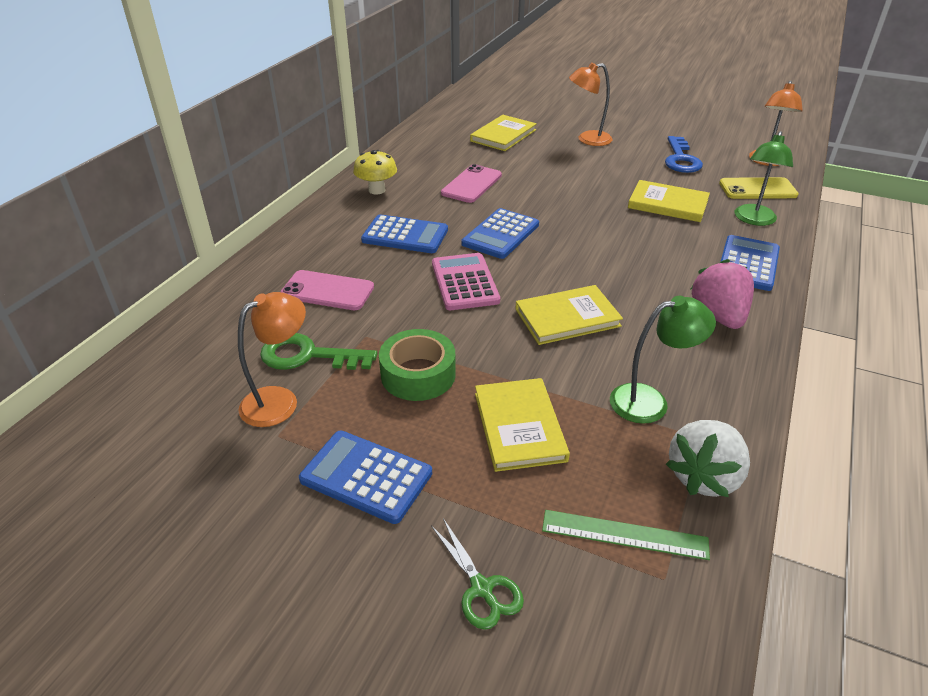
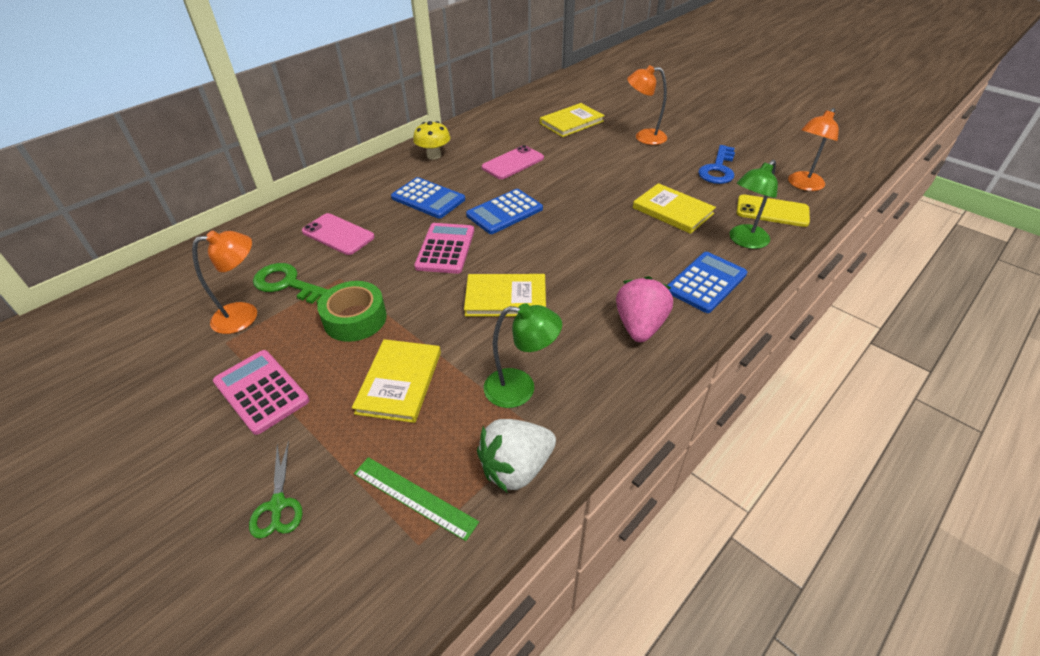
camera: 20 degrees right, 5 degrees up
blue calculator [299,431,432,524] -> pink calculator [213,350,309,435]

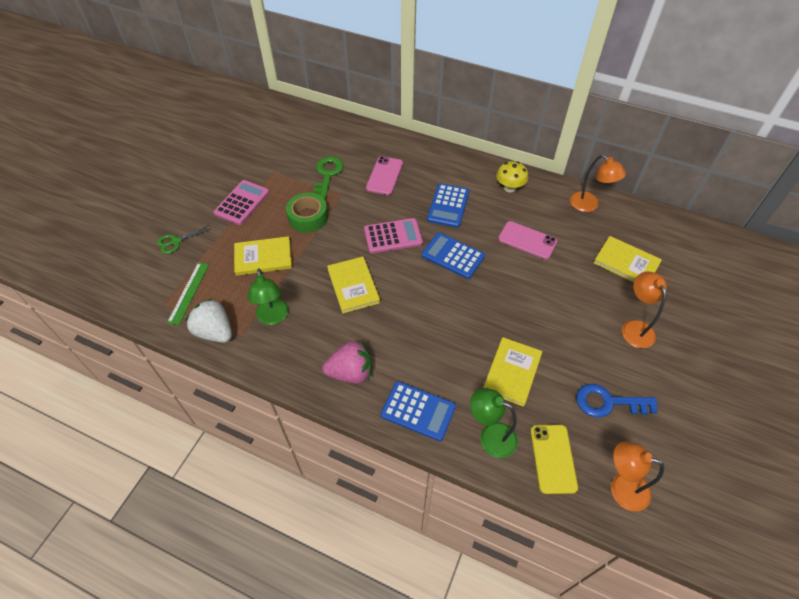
camera: 70 degrees right, 10 degrees up
orange lamp [192,231,257,334] -> orange lamp moved to [570,155,626,212]

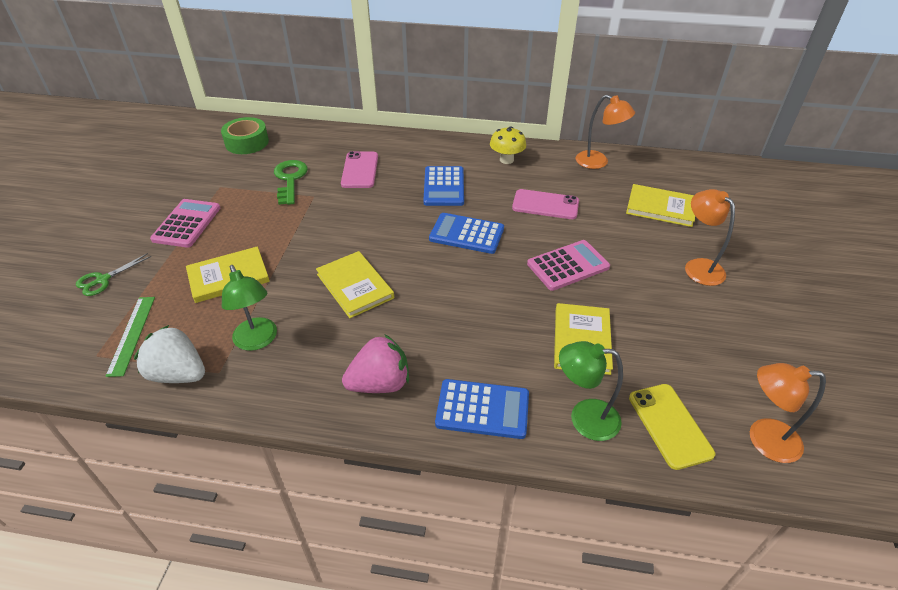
camera: 15 degrees left, 10 degrees down
green tape [286,193,328,233] -> green tape moved to [221,117,269,154]
pink calculator [364,218,423,253] -> pink calculator moved to [527,240,610,291]
blue key [576,384,658,417] -> none

